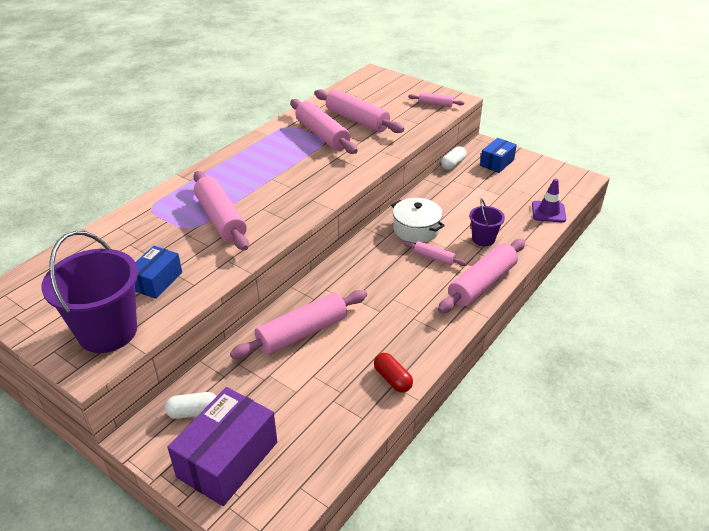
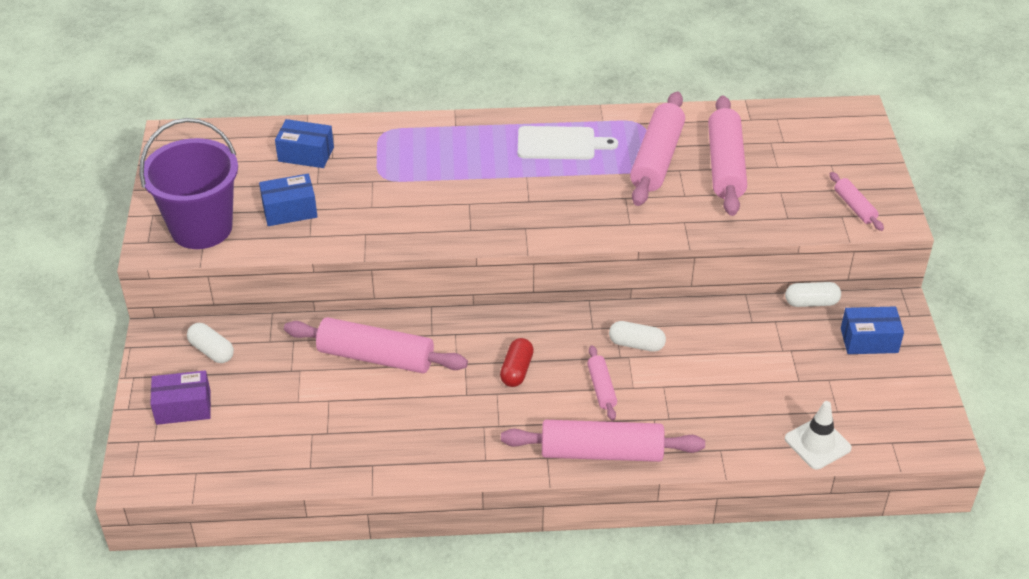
camera: 50 degrees right, 5 degrees up
purple box [167,387,277,506] -> purple box [150,371,211,425], size x0.58
pink rolling pin [193,171,249,251] -> none
red capsule [374,353,413,393] -> red capsule moved to [500,338,534,387]
white pot [391,198,445,243] -> white capsule [609,321,666,352]
purple bucket [469,199,505,246] -> none
purple traffic cone [532,178,566,223] -> white traffic cone [785,401,852,470]
none -> blue box [275,119,334,168]
none -> white cutting board [518,126,618,159]

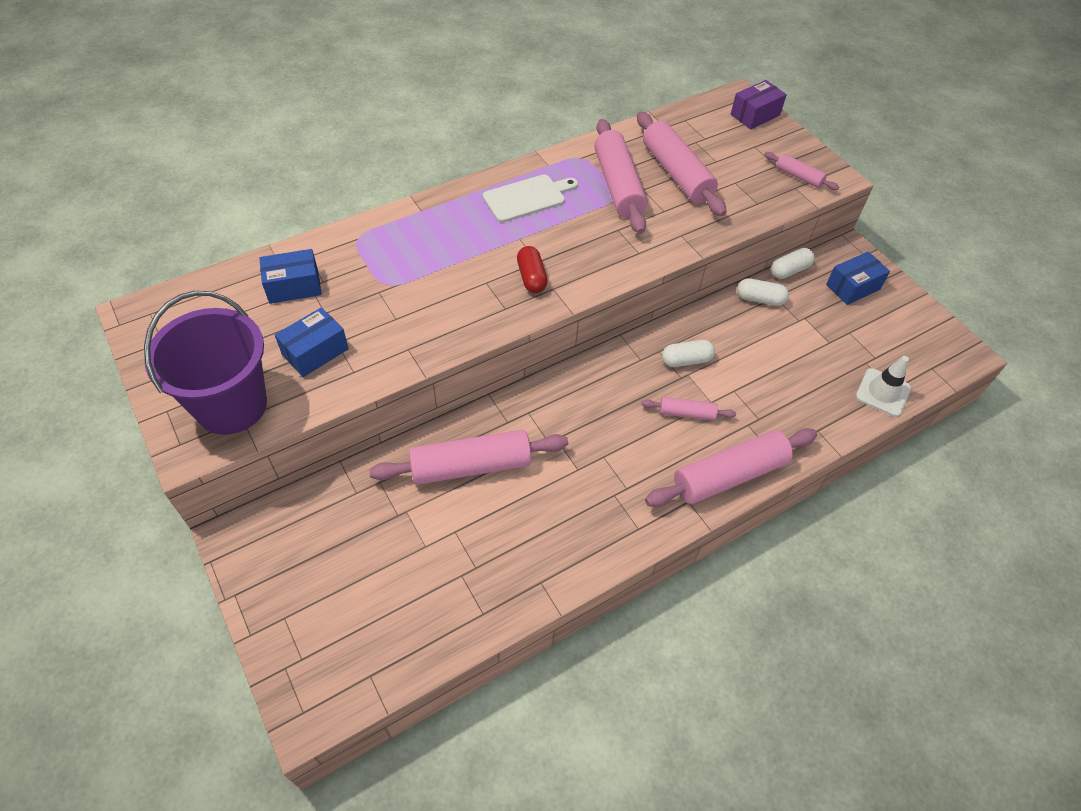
camera: 30 degrees left, 10 degrees up
purple box [150,371,211,425] -> purple box moved to [731,80,787,129]
white capsule [187,323,234,363] -> white capsule moved to [737,278,789,306]
red capsule [500,338,534,387] -> red capsule moved to [517,246,548,293]
pink rolling pin [587,345,617,421] -> pink rolling pin turned 45 degrees counterclockwise [641,397,736,421]

